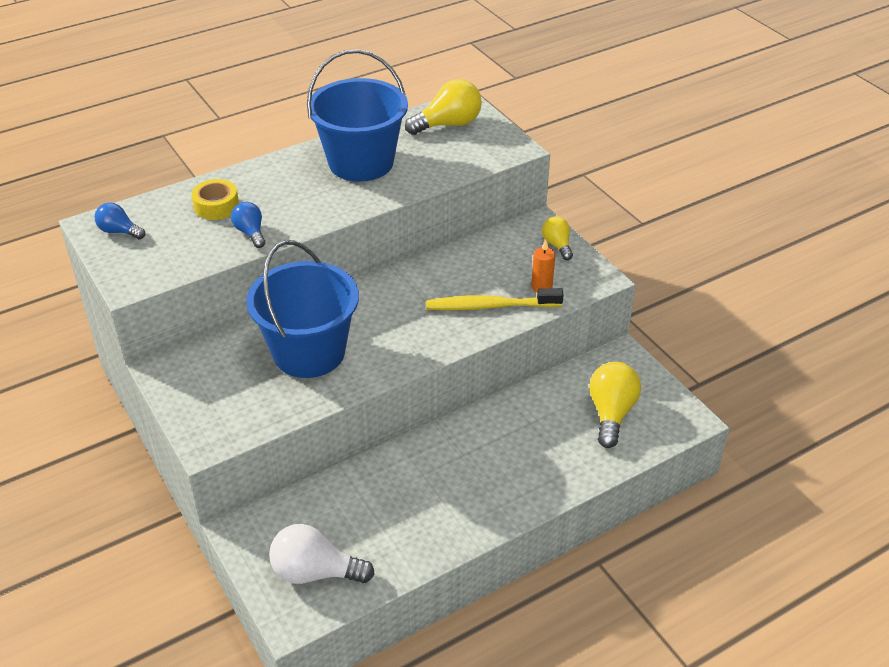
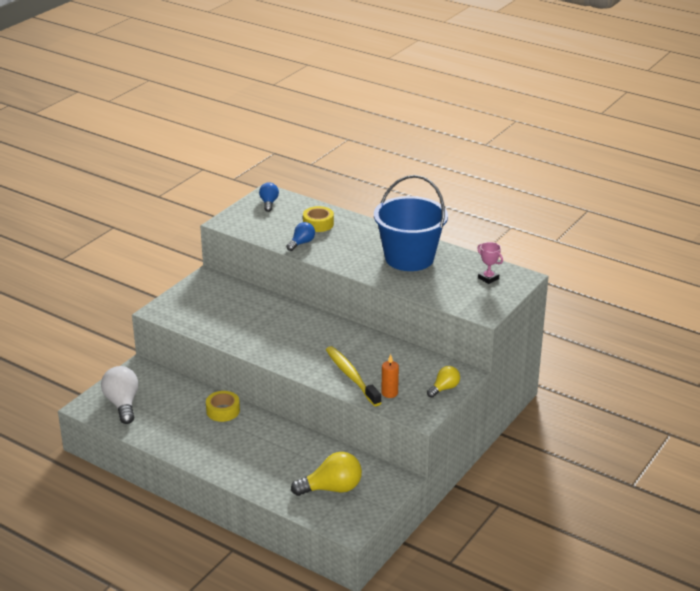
camera: 65 degrees right, 10 degrees down
blue bucket [246,240,359,378] -> none
yellow light bulb [405,79,482,135] -> pink trophy [477,242,503,284]
none -> yellow tape [206,391,240,422]

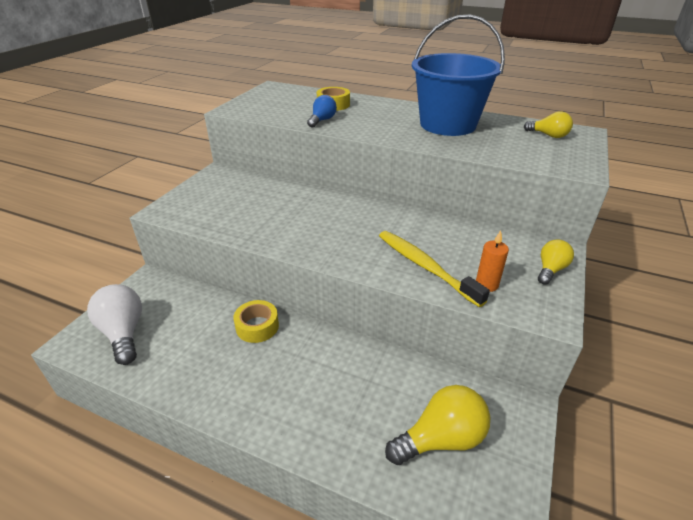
camera: 10 degrees left, 5 degrees up
blue light bulb [259,182,279,212] -> none
pink trophy [477,242,503,284] -> yellow light bulb [524,112,573,138]

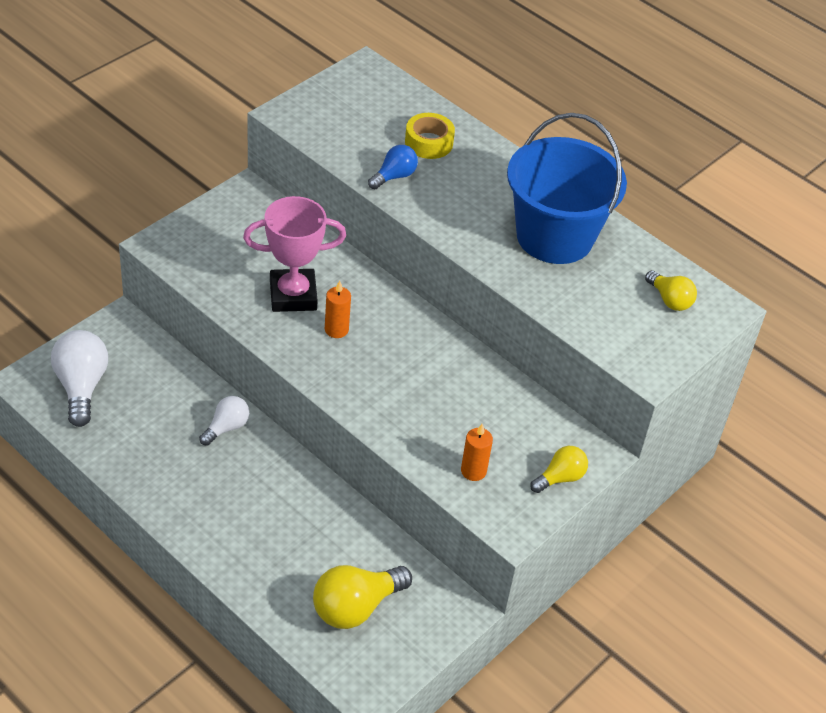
camera: 15 degrees right, 10 degrees up
yellow tape [233,300,279,343] -> white light bulb [199,396,249,446]
yellow toothbrush [379,231,490,307] -> none
yellow light bulb [385,385,490,465] -> yellow light bulb turned 150 degrees clockwise [313,565,412,629]
none -> pink trophy [243,196,346,312]
none -> orange candle [325,281,351,338]

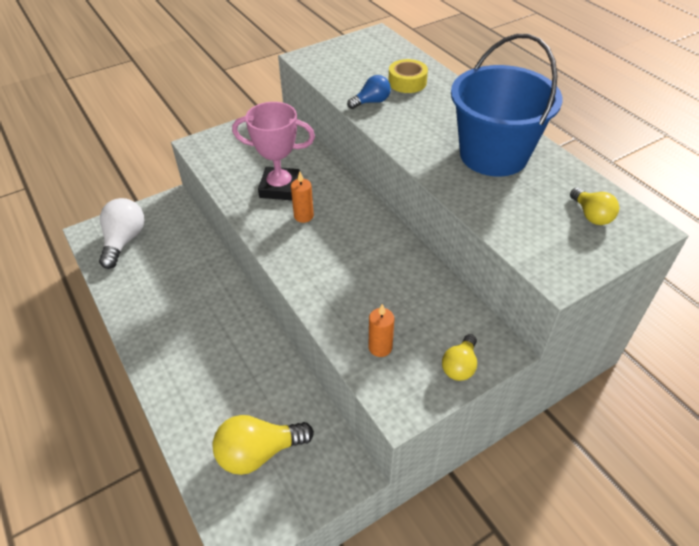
camera: 20 degrees right, 0 degrees up
white light bulb [199,396,249,446] -> none
yellow light bulb [530,446,588,493] -> yellow light bulb turned 135 degrees clockwise [442,334,477,381]

